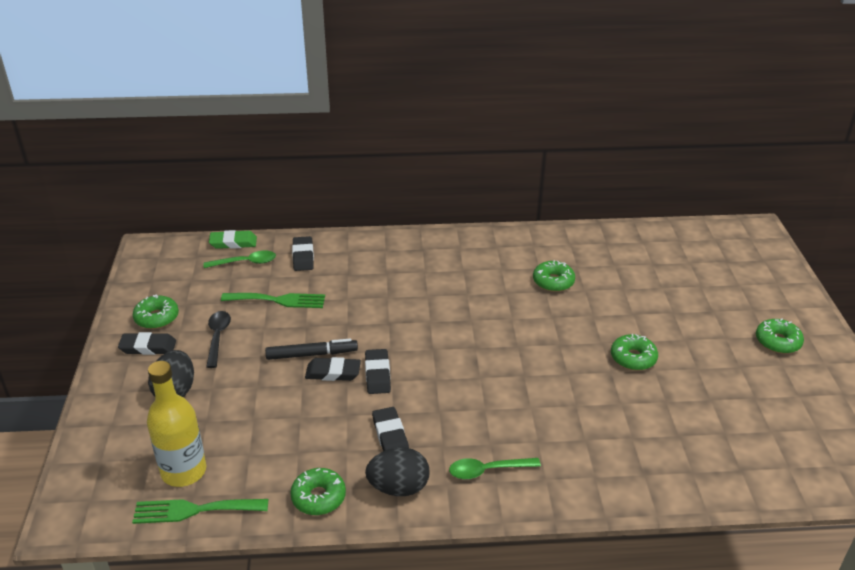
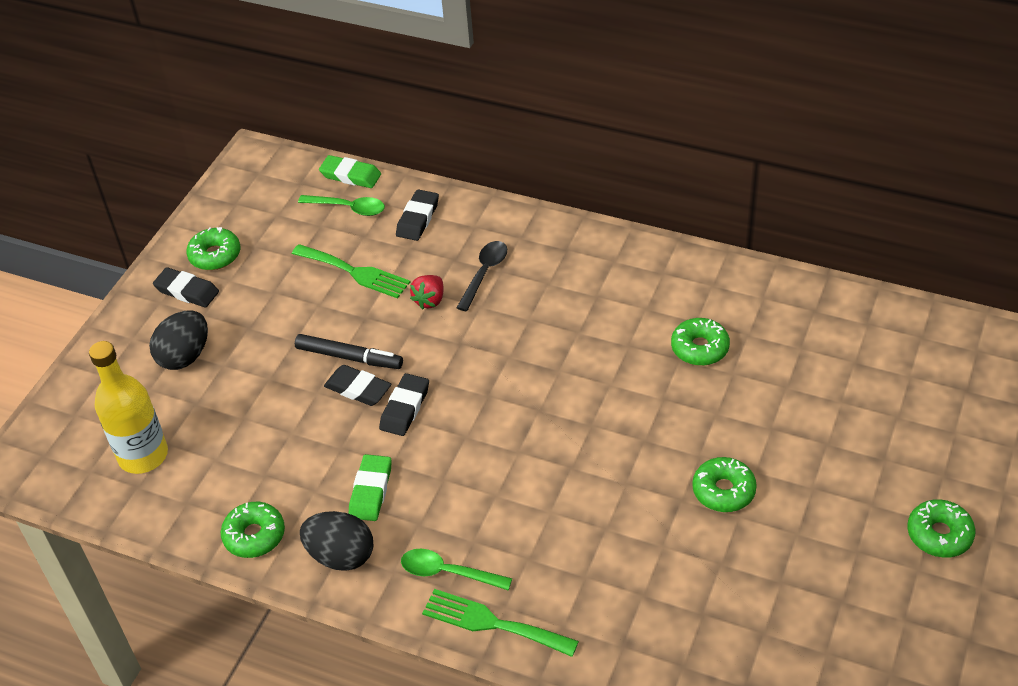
camera: 30 degrees right, 10 degrees up
green fork [132,499,268,524] -> green fork moved to [422,589,579,657]
black spoon [206,311,231,368] -> black spoon moved to [456,241,507,311]
black eraser [372,407,409,451] -> green eraser [349,454,392,521]
none -> red strawberry [410,275,444,310]

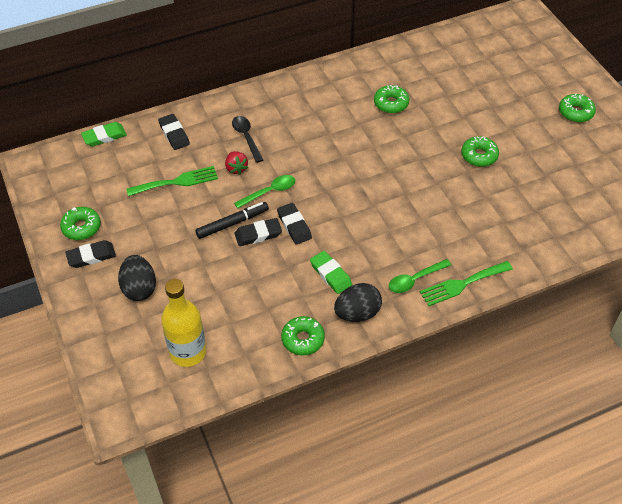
camera: 50 degrees left, 5 degrees up
green spoon [298,195,385,216] -> green spoon moved to [234,175,295,209]

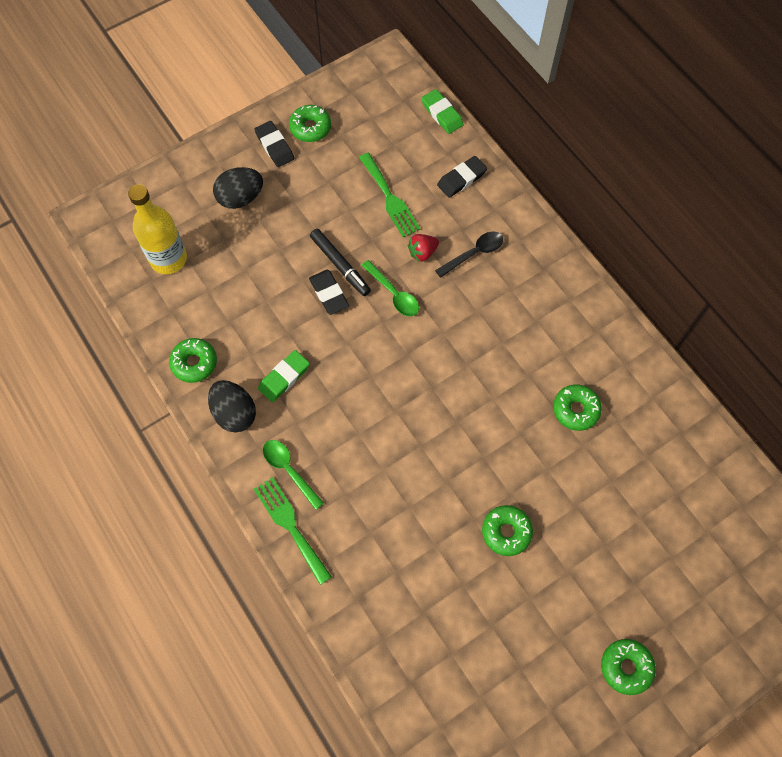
camera: 80 degrees right, 15 degrees up
black eraser [277,203,312,245] -> none

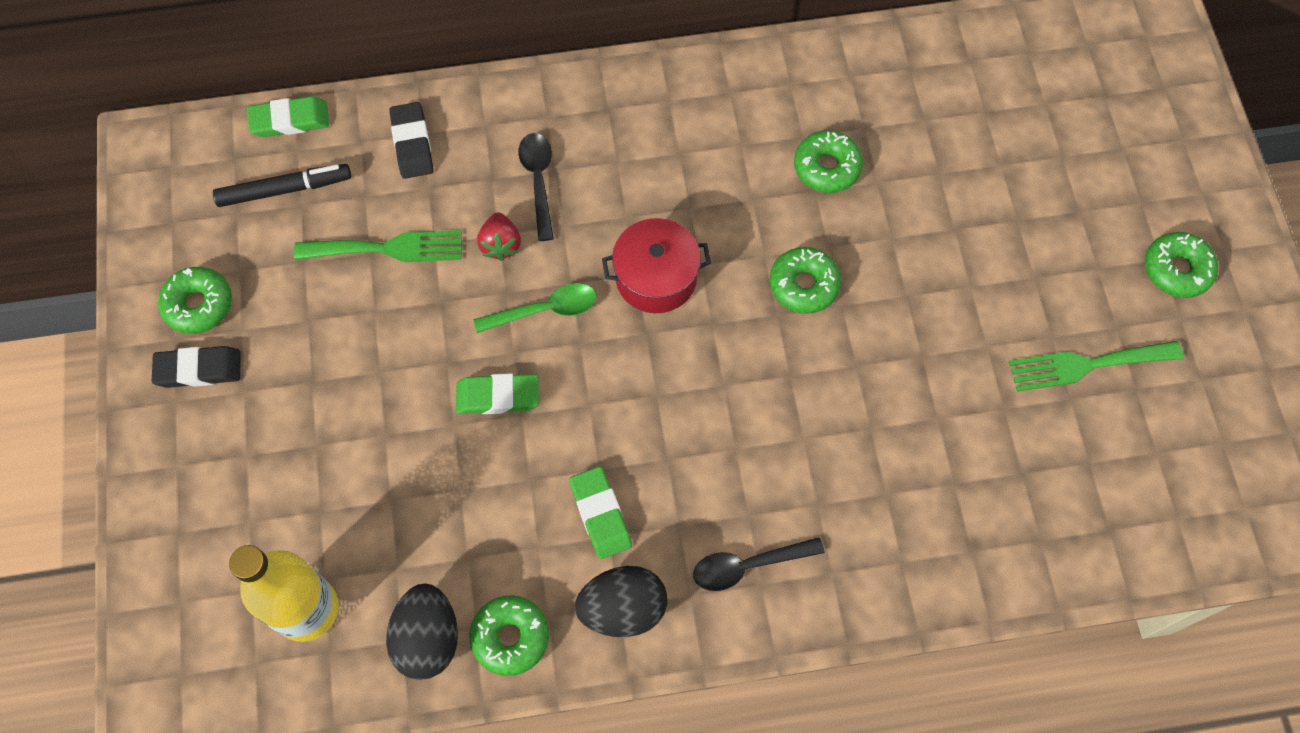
camera: 65 degrees left, 0 degrees up
black egg [213,167,263,209] -> black egg moved to [386,583,458,680]
green fork [254,477,332,585] -> green fork moved to [1009,341,1184,392]
green spoon [263,440,324,510] -> black spoon [693,537,824,591]
black eraser [309,270,349,315] -> green eraser [456,373,539,414]
black marker [310,229,371,296] -> black marker moved to [213,164,351,207]
green donut [482,505,533,556] -> green donut moved to [770,247,841,314]
none -> red pot [602,218,711,313]

